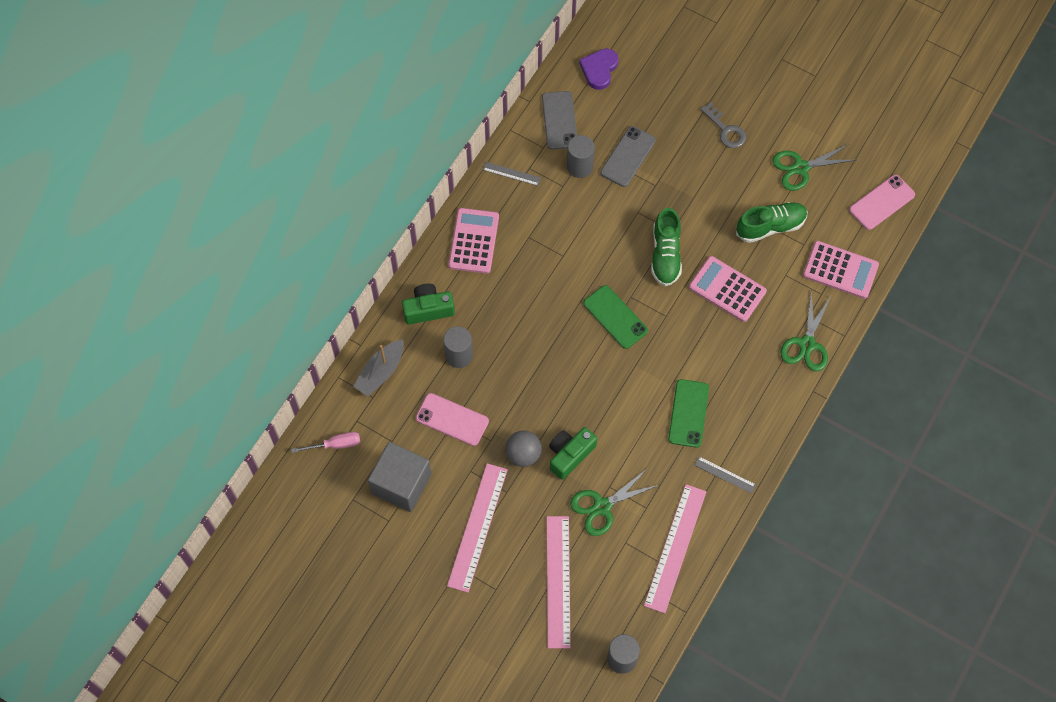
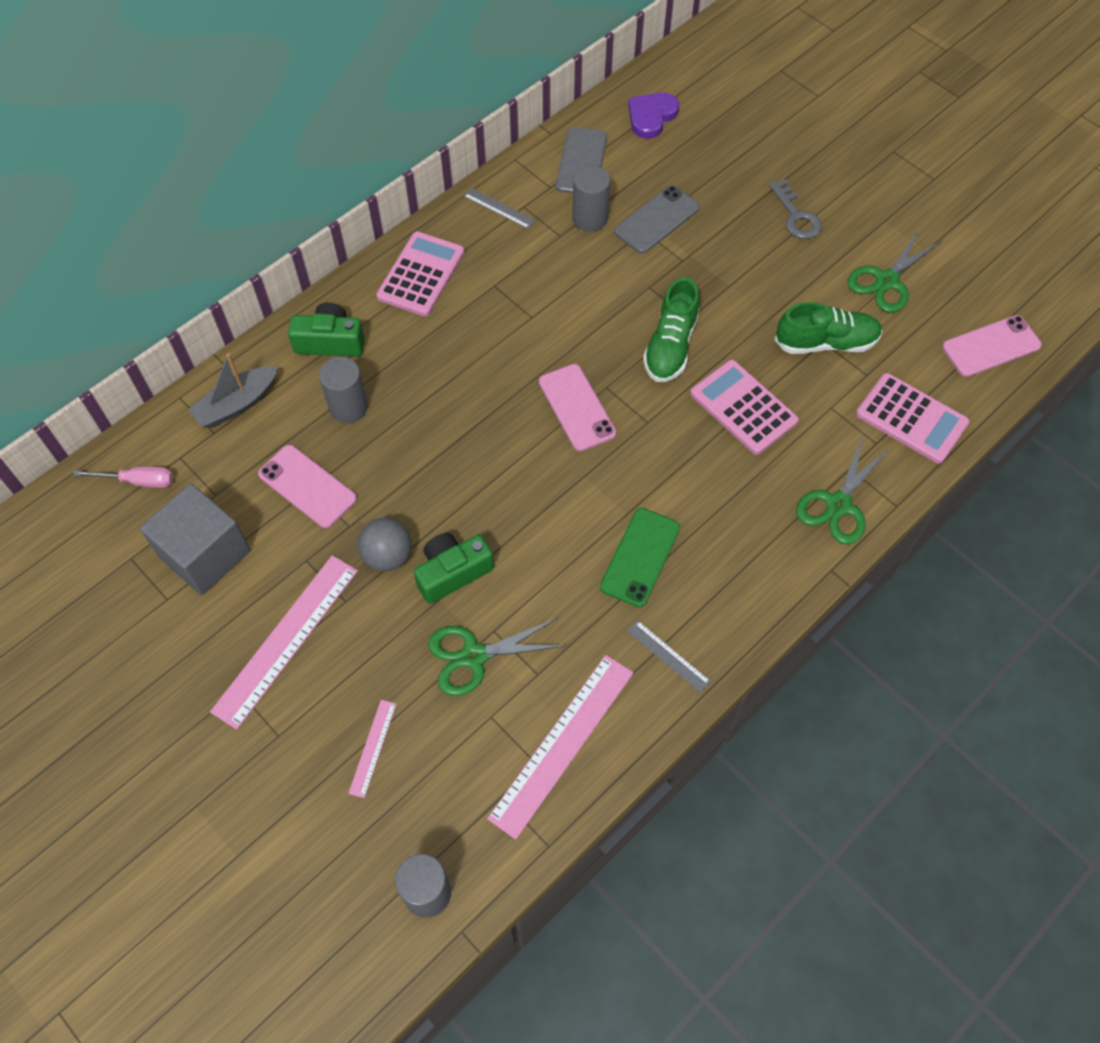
camera: 15 degrees right, 5 degrees down
pink ruler [547,516,571,648] -> pink ruler [348,700,396,798], size x0.48
green phone [584,285,648,349] -> pink phone [539,364,617,451]
green scissors [772,144,855,191] -> green scissors turned 45 degrees counterclockwise [848,229,943,313]

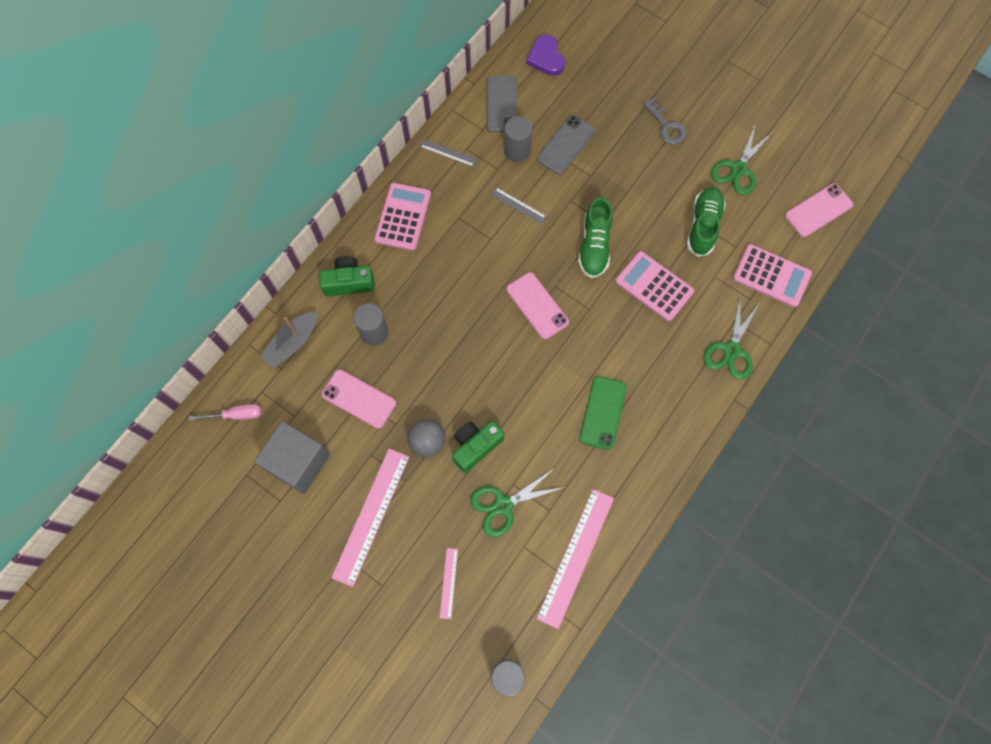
camera: 10 degrees left, 10 degrees up
grey ruler [627,620,711,693] -> grey ruler moved to [491,187,547,224]
purple heart [628,92,679,139] -> purple heart turned 45 degrees counterclockwise [526,34,565,76]
green shoe [775,302,882,354] -> green shoe turned 60 degrees counterclockwise [687,187,726,257]

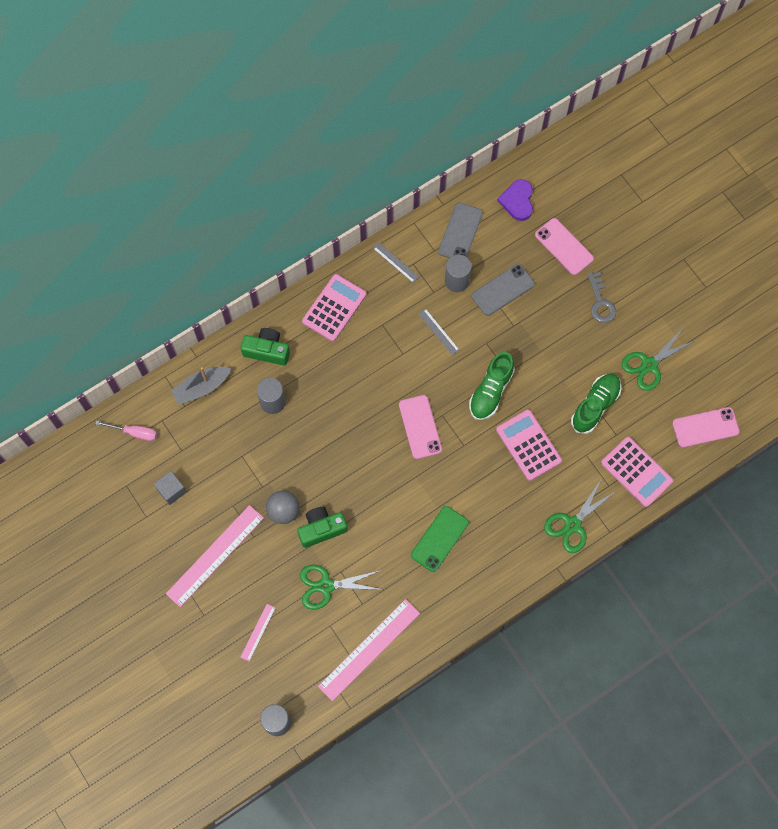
camera: 20 degrees right, 0 degrees up
grey cube [254,421,330,494] -> grey cube [154,471,187,505], size x0.53
pink phone [321,369,396,429] -> pink phone moved to [535,218,594,275]

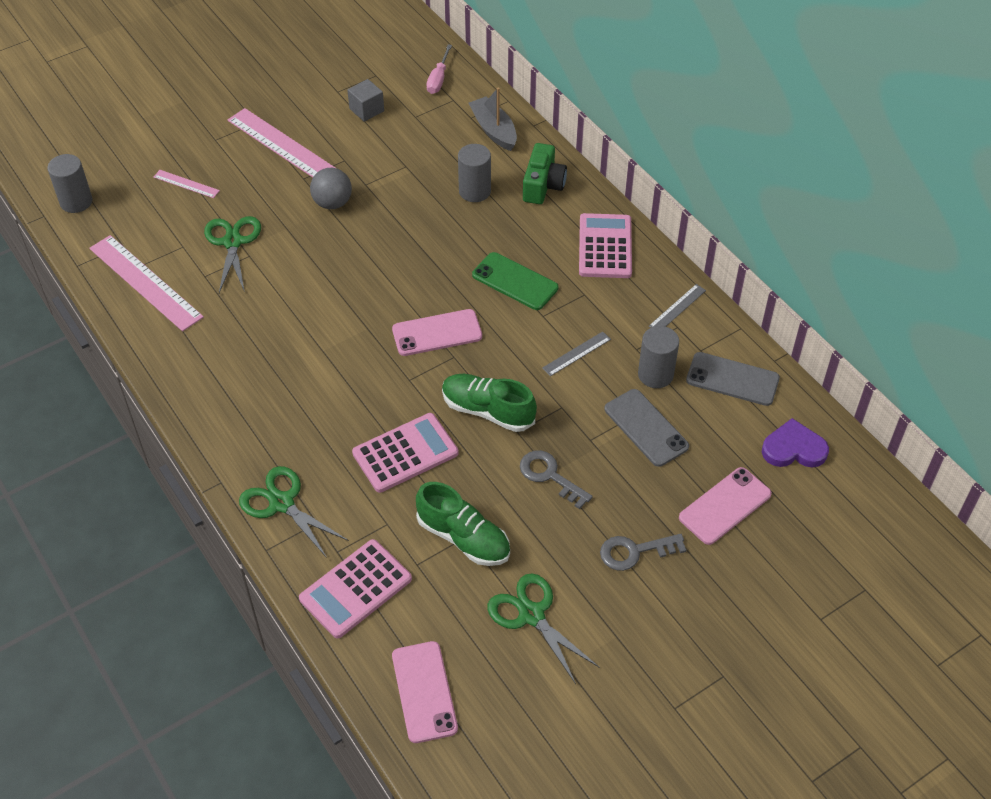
camera: 90 degrees right, 20 degrees down
green camera [297,507,348,548] -> none
pink calculator [302,274,366,341] -> pink calculator turned 120 degrees counterclockwise [579,213,632,278]
green phone [411,506,469,572] -> green phone moved to [472,252,558,310]
none -> grey key [520,450,593,509]

